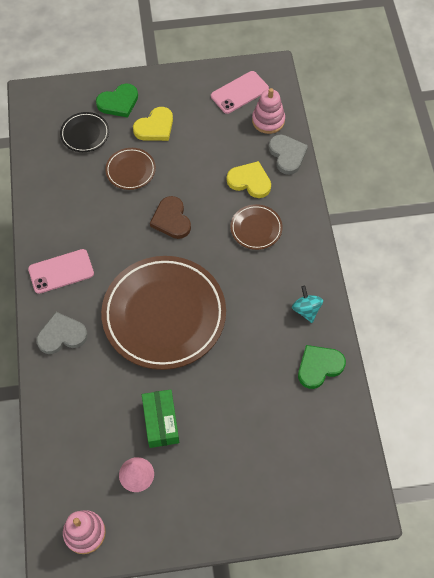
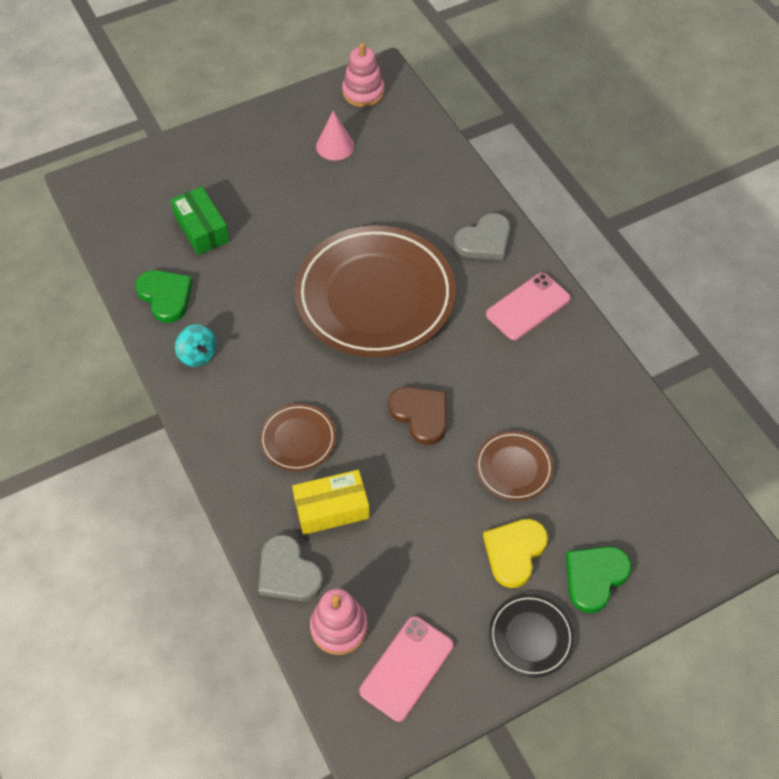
camera: 160 degrees right, 5 degrees down
black plate [60,112,109,152] -> black plate moved to [489,594,575,678]
green box [142,389,179,448] -> green box moved to [170,187,230,255]
yellow heart [227,161,271,198] -> yellow box [292,470,370,535]
green heart [298,345,346,389] -> green heart turned 75 degrees counterclockwise [135,270,192,323]

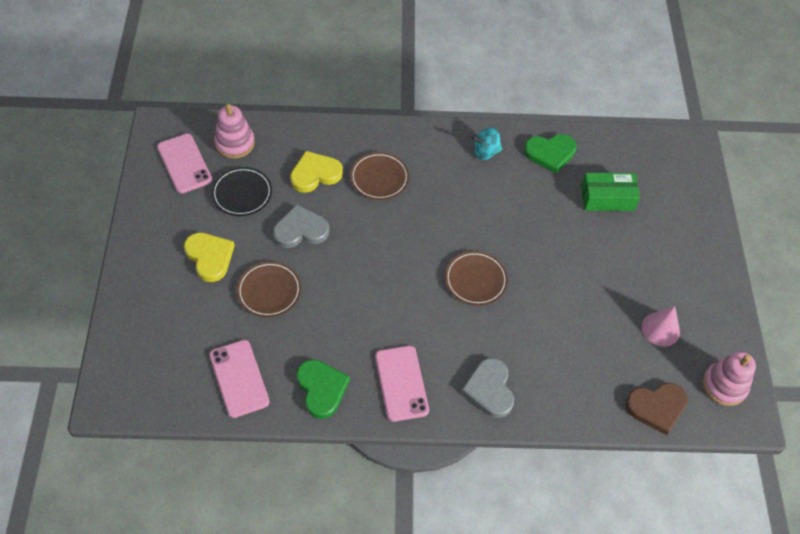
camera: 115 degrees right, 0 degrees up
grey heart [258,534,323,601] -> grey heart moved to [273,205,329,248]
yellow box [292,470,370,535] -> yellow heart [290,151,343,193]
brown plate [294,226,456,357] -> brown plate [445,251,508,306], size x0.44
brown heart [388,387,446,445] -> brown heart moved to [625,383,688,435]
black plate [489,594,575,678] -> black plate moved to [211,167,272,216]
green heart [566,546,631,613] -> green heart moved to [296,359,350,419]
none -> pink phone [209,340,270,418]

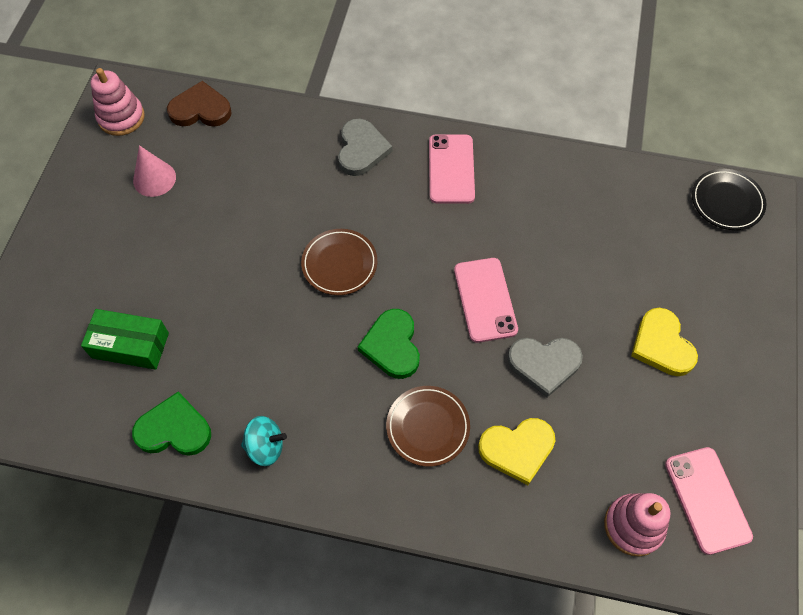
camera: 165 degrees left, 5 degrees up
pink phone [209,340,270,418] -> pink phone moved to [454,258,518,343]
black plate [211,167,272,216] -> black plate moved to [692,169,767,230]
brown plate [237,261,301,318] -> none
green heart [296,359,350,419] -> green heart moved to [358,309,420,379]

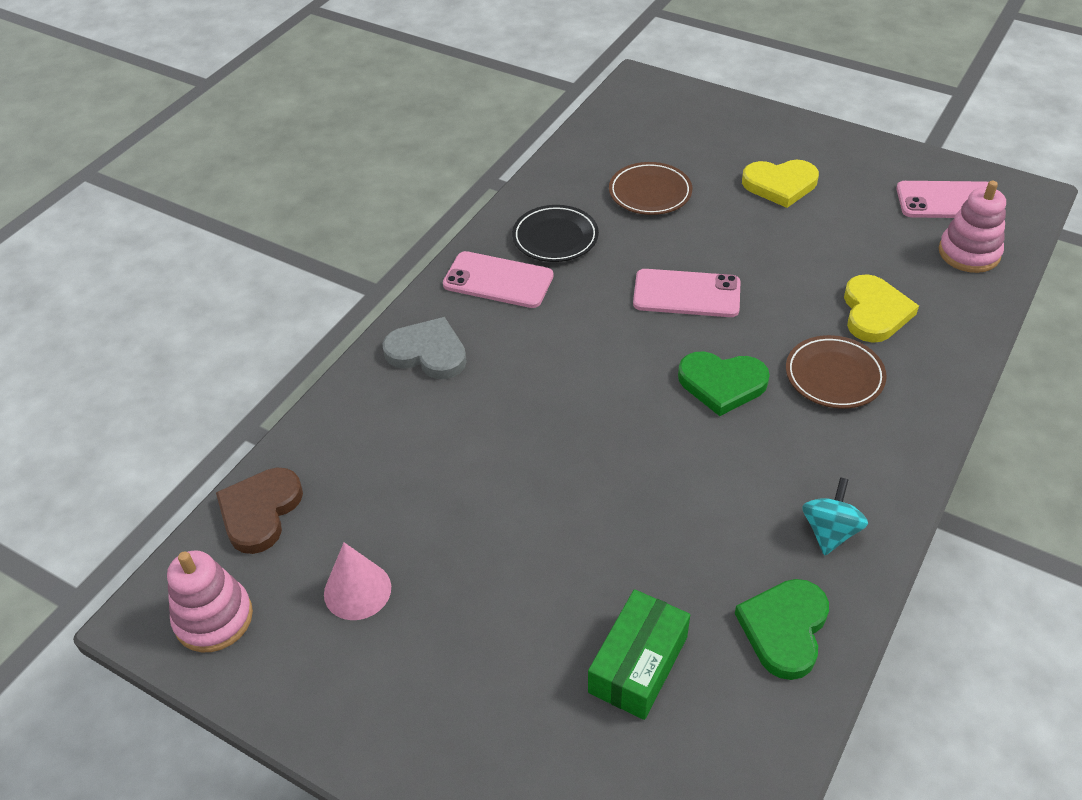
camera: 70 degrees left, 15 degrees down
brown plate [301,229,377,295] -> brown plate moved to [609,162,692,215]
grey heart [507,338,583,397] -> none
black plate [692,169,767,230] -> black plate moved to [512,205,599,262]

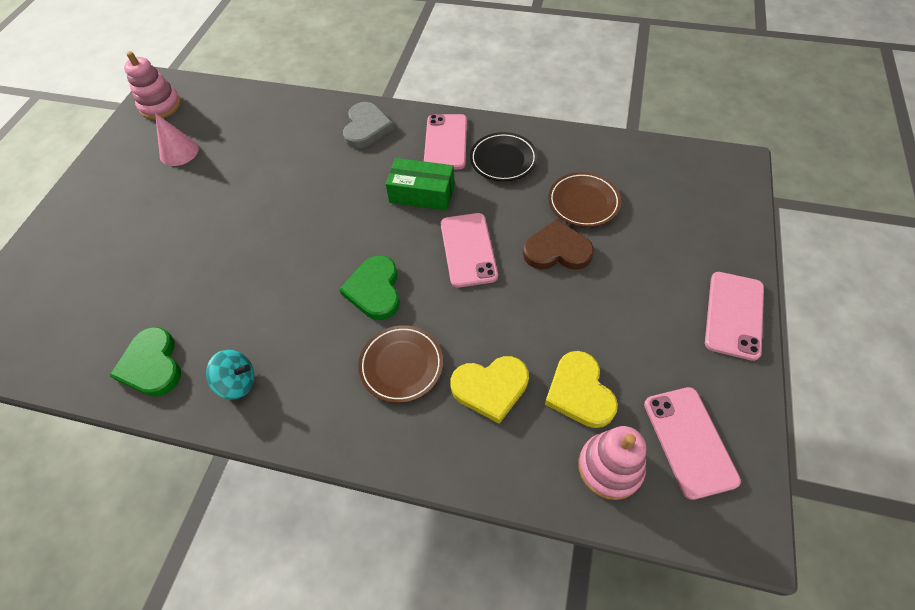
camera: 75 degrees right, 10 degrees up
brown heart [216,468,303,554] -> brown heart moved to [523,219,594,270]
green box [588,589,690,720] -> green box moved to [386,158,455,211]
green heart [735,579,829,680] -> green heart turned 120 degrees counterclockwise [109,327,181,397]
yellow heart [742,160,819,208] -> yellow heart moved to [545,351,618,428]
none -> pink phone [705,272,764,361]

